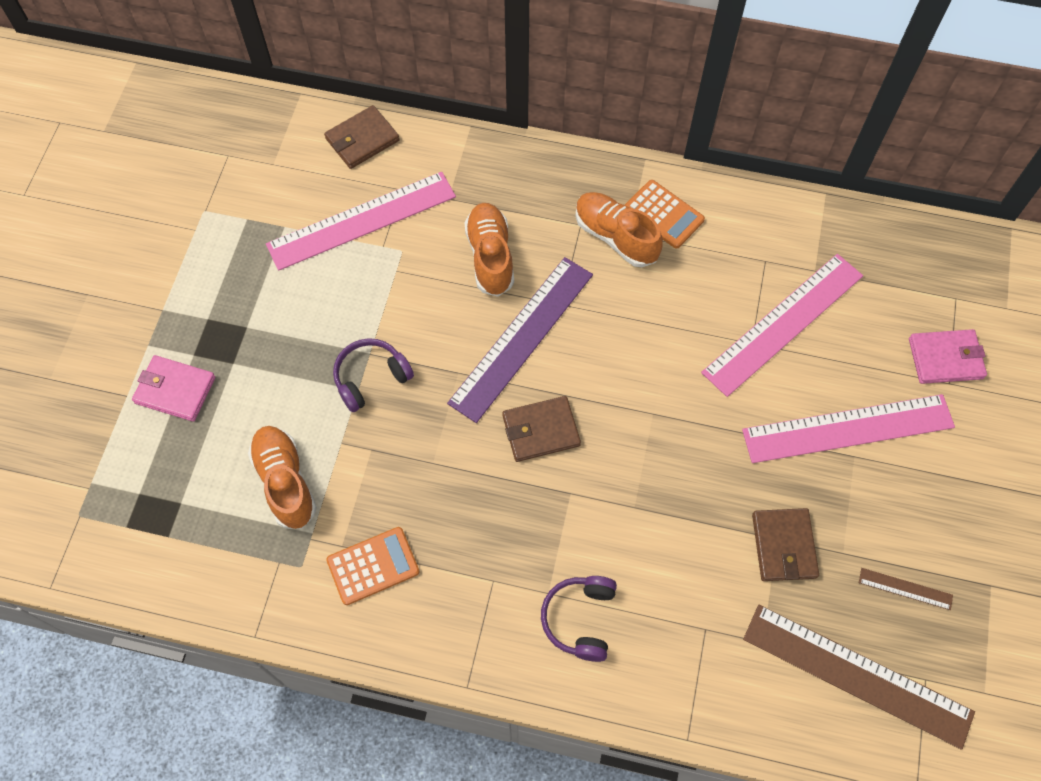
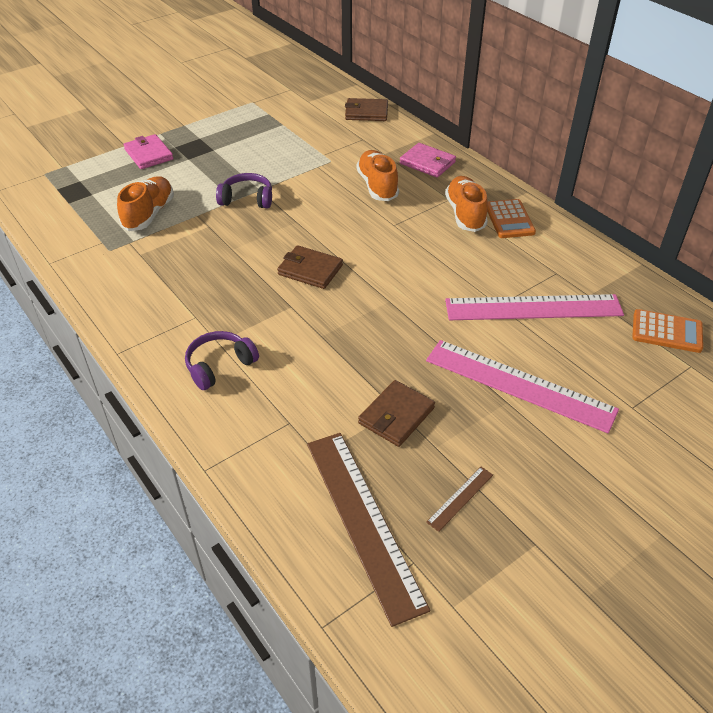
camera: 40 degrees right, 20 degrees down
pink ruler [266,172,456,271] -> none
orange calculator [326,527,420,605] -> orange calculator moved to [632,309,703,353]
purple ruler [447,257,593,423] -> none
orange shoe [464,203,514,297] -> orange shoe turned 45 degrees counterclockwise [356,150,399,201]
brown ruler [859,568,953,610] -> brown ruler turned 75 degrees clockwise [426,467,493,532]
pink wallet [909,329,987,384] -> pink wallet moved to [400,143,456,178]

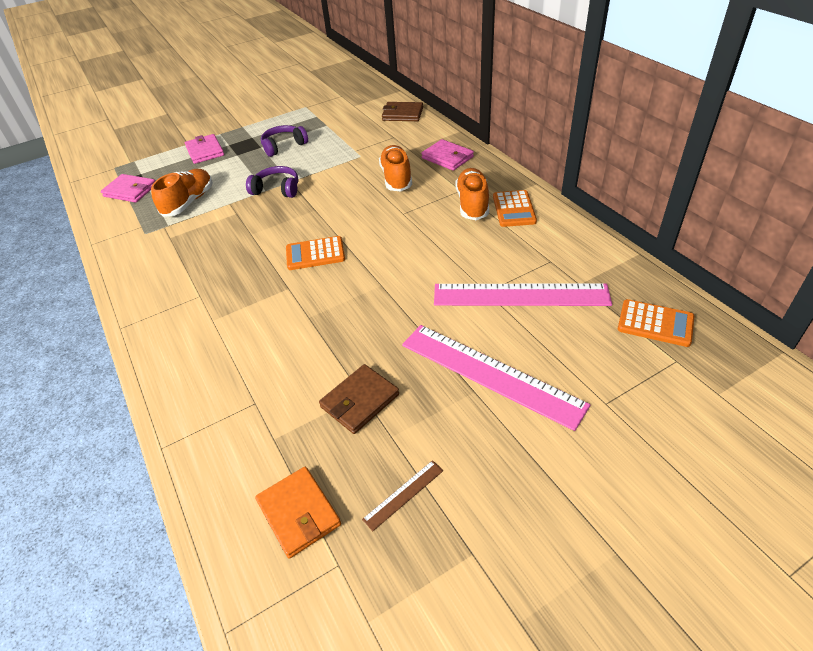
camera: 10 degrees right, 0 degrees up
purple headphones [185,331,259,390] -> purple headphones moved to [261,125,308,157]
brown wallet [277,245,343,289] -> orange calculator [286,236,345,270]
brown ruler [307,433,430,627] -> orange wallet [255,467,341,558]
none -> pink wallet [101,174,155,203]

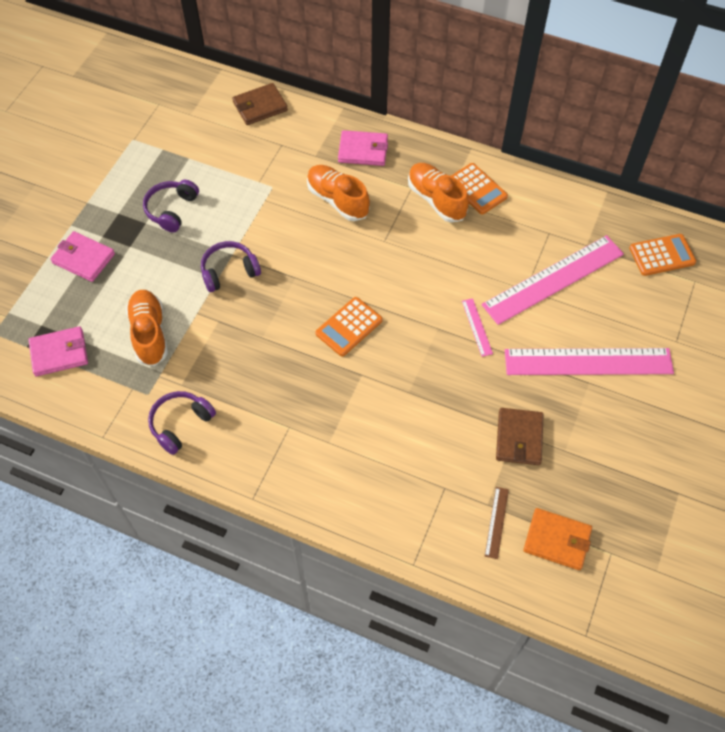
camera: 40 degrees left, 15 degrees up
brown ruler [362,460,443,531] -> brown ruler moved to [485,487,509,559]
none -> purple headphones [148,391,216,455]
none -> pink ruler [462,298,493,357]

